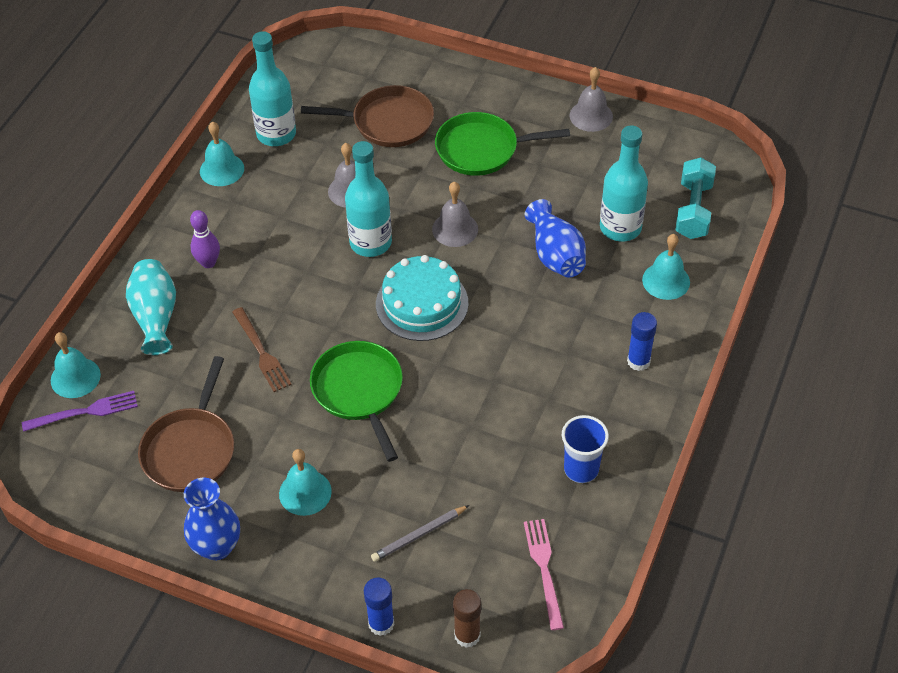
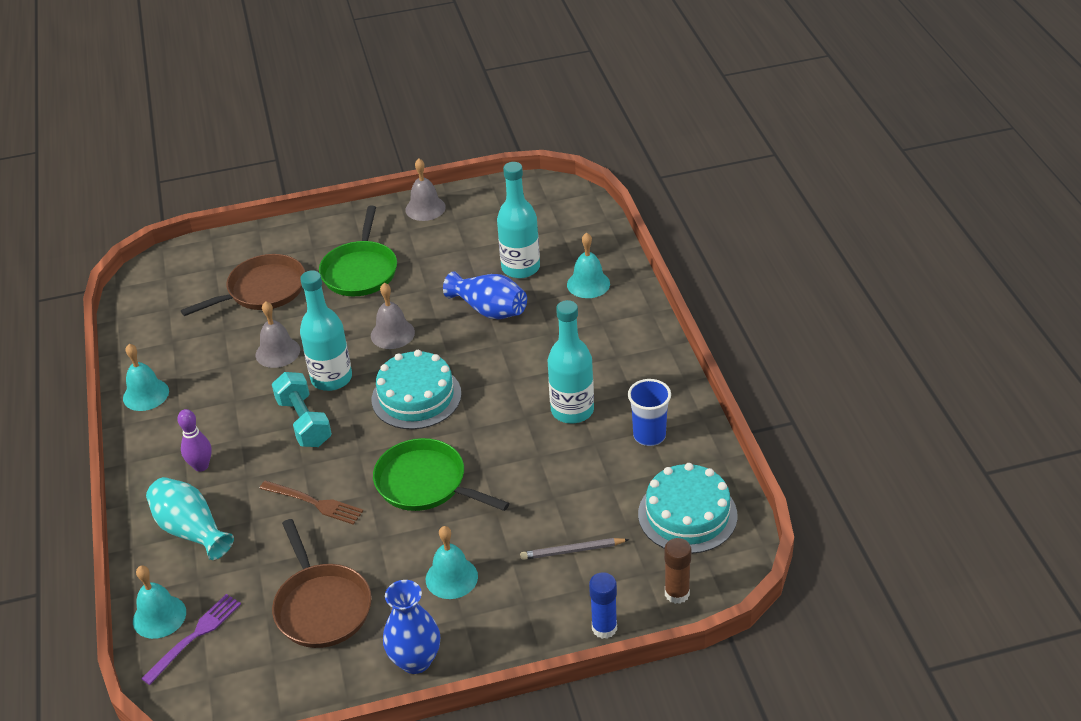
camera: 35 degrees left, 10 degrees down
turquoise bottle [249,31,296,146] -> turquoise bottle moved to [548,300,594,424]
grey pencil [371,505,469,562] -> grey pencil turned 60 degrees clockwise [520,538,629,560]
green pan [435,112,570,176] -> green pan turned 45 degrees counterclockwise [319,206,397,296]
pink fork [524,519,564,630] -> turquoise cake [638,463,737,554]
blue glue stick [627,312,657,371] -> none
turquoise dumbbell [675,158,716,239] -> turquoise dumbbell moved to [272,372,332,447]

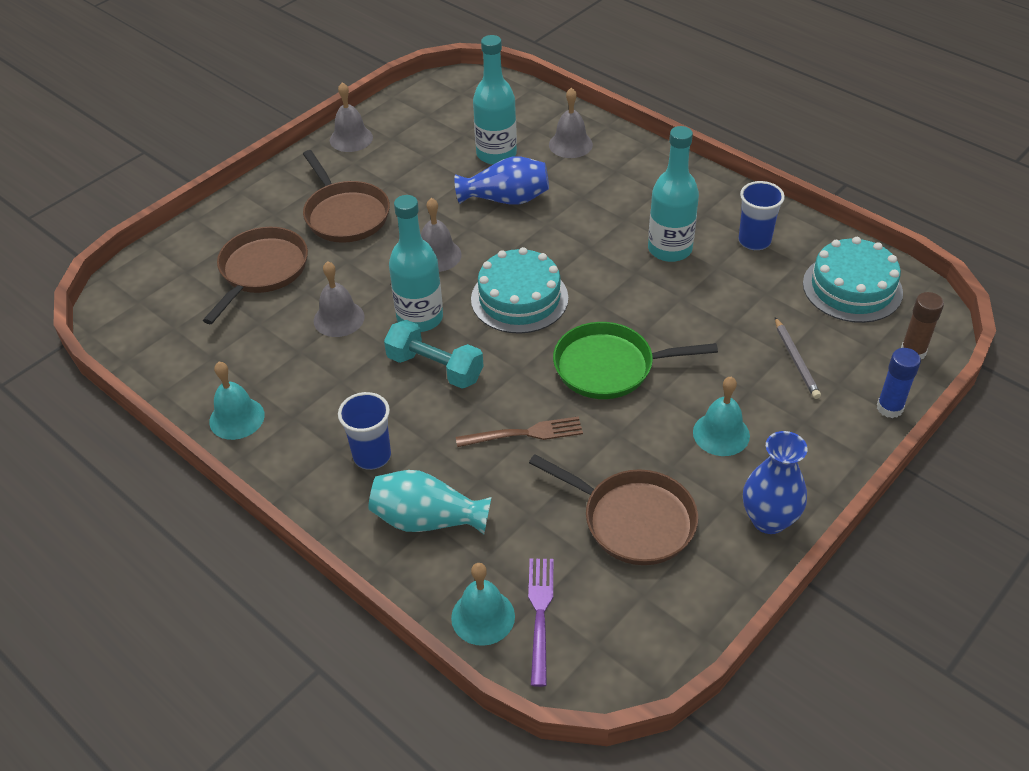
camera: 35 degrees left, 5 degrees up
purple bowling pin [177,409,212,472] -> blue cup [338,392,391,470]
green pan [319,206,397,296] -> brown pan [303,150,390,243]
grey pencil [520,538,629,560] -> grey pencil turned 60 degrees counterclockwise [775,317,821,399]
turquoise bell [567,233,610,298] -> grey bell [549,87,593,158]

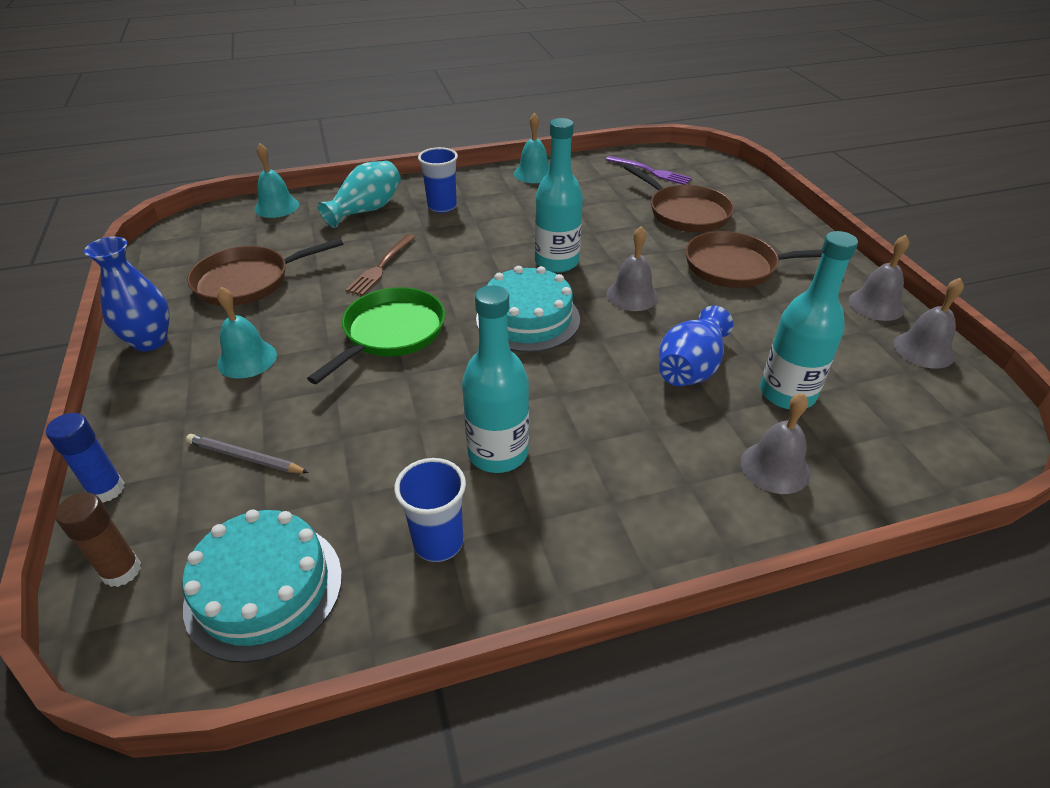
camera: 120 degrees right, 5 degrees down
grey bell [314,261,365,337] -> grey bell moved to [894,278,964,369]
turquoise dumbbell [384,320,483,388] -> none
purple fork [528,559,554,687] -> purple fork moved to [606,156,692,185]

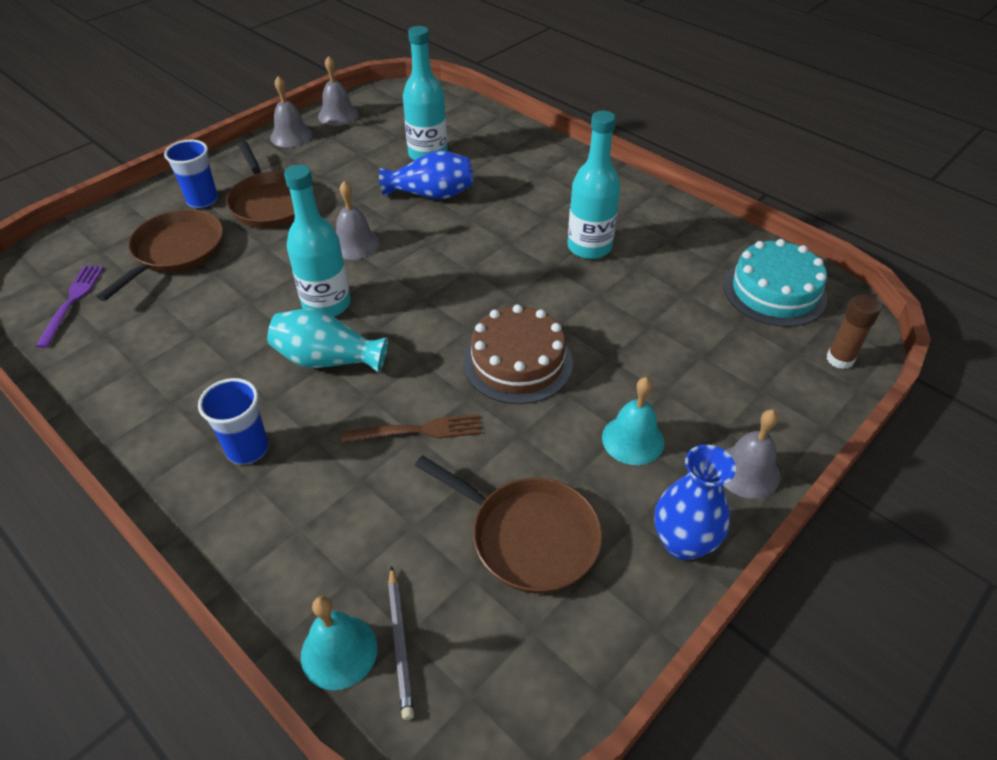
camera: 120 degrees left, 5 degrees up
blue glue stick [46,413,125,503] -> none
grey pencil [186,434,309,473] -> grey pencil moved to [388,566,414,720]
green pan [307,287,445,384] -> brown cake [463,304,573,404]
turquoise vase [317,161,401,228] -> turquoise vase moved to [267,308,388,373]
blue cup [394,458,466,562] -> blue cup moved to [164,140,218,208]
turquoise cake [476,266,580,352] -> none
turquoise bell [514,113,550,183] -> none
grey bell [741,393,810,494] -> grey bell moved to [723,409,780,499]

